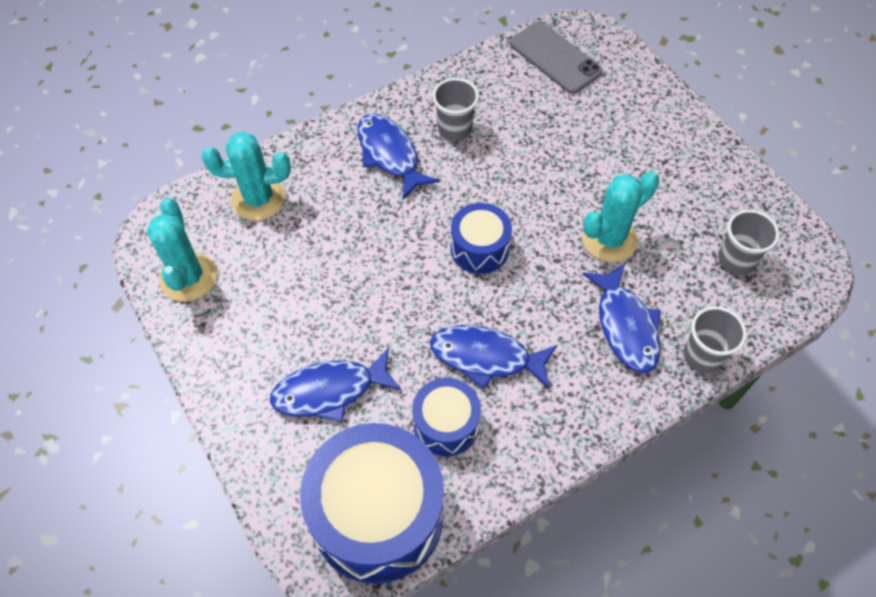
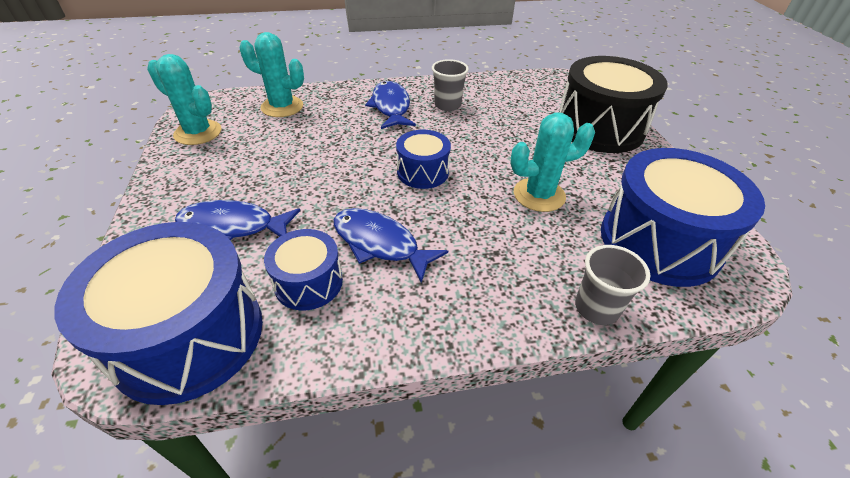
camera: 20 degrees right, 15 degrees down
turquoise cactus [147,198,217,302] -> turquoise cactus turned 75 degrees counterclockwise [147,54,222,145]
grey phone [510,21,603,94] -> none
blue fish [582,264,661,373] -> none
grey cup [718,210,779,275] -> blue drum [601,148,765,287]
none -> black drum [559,56,668,153]

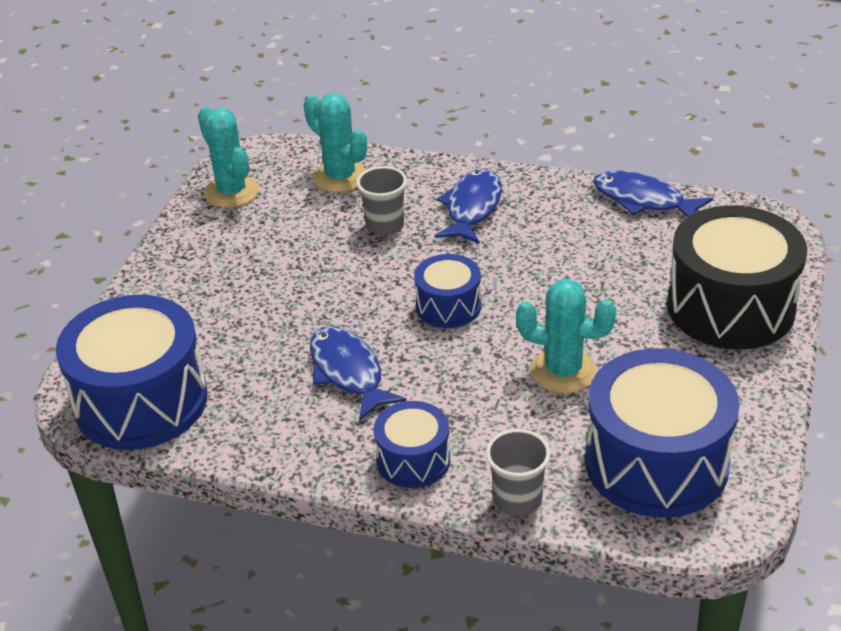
camera: 30 degrees right, 5 degrees down
blue fish [175,200,300,240] -> blue fish moved to [593,171,713,218]
blue drum [264,229,343,311] -> blue drum moved to [374,401,450,488]
grey cup [432,59,469,111] -> grey cup moved to [356,166,407,235]

